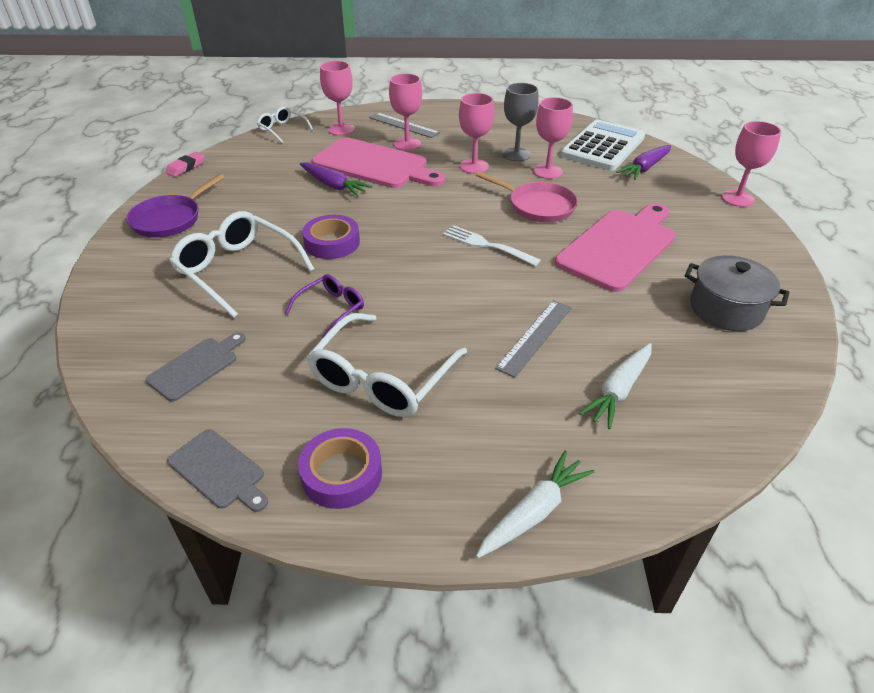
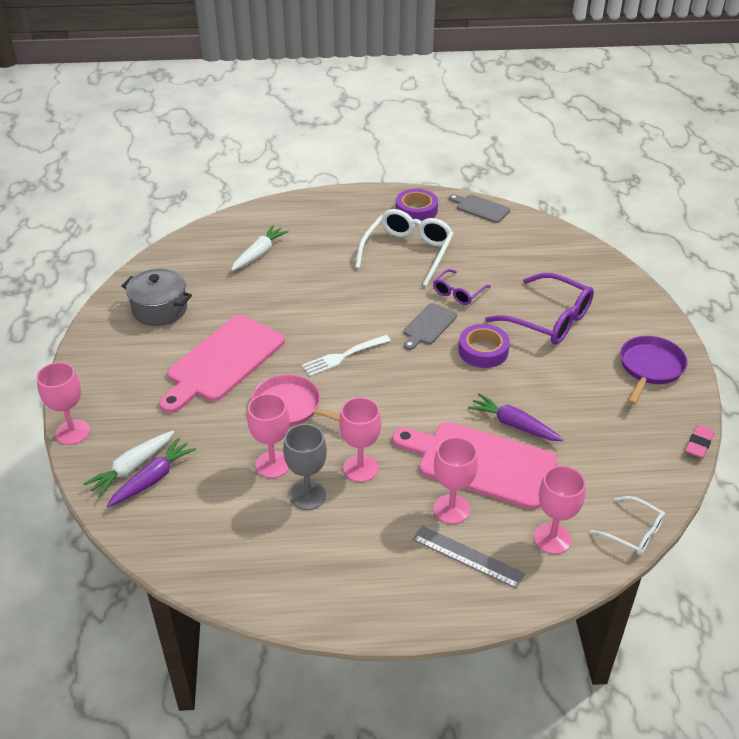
camera: 175 degrees right, 0 degrees up
grey cutting board [146,332,245,402] -> grey cutting board moved to [403,303,457,350]
white glasses [169,211,315,318] -> purple glasses [485,273,594,345]
white fork [443,225,541,266] -> white fork turned 120 degrees clockwise [302,335,391,376]
white carrot [476,451,595,558] -> white carrot moved to [83,431,174,497]
grey ruler [495,300,572,378] -> none
white calculator [561,119,645,171] -> none

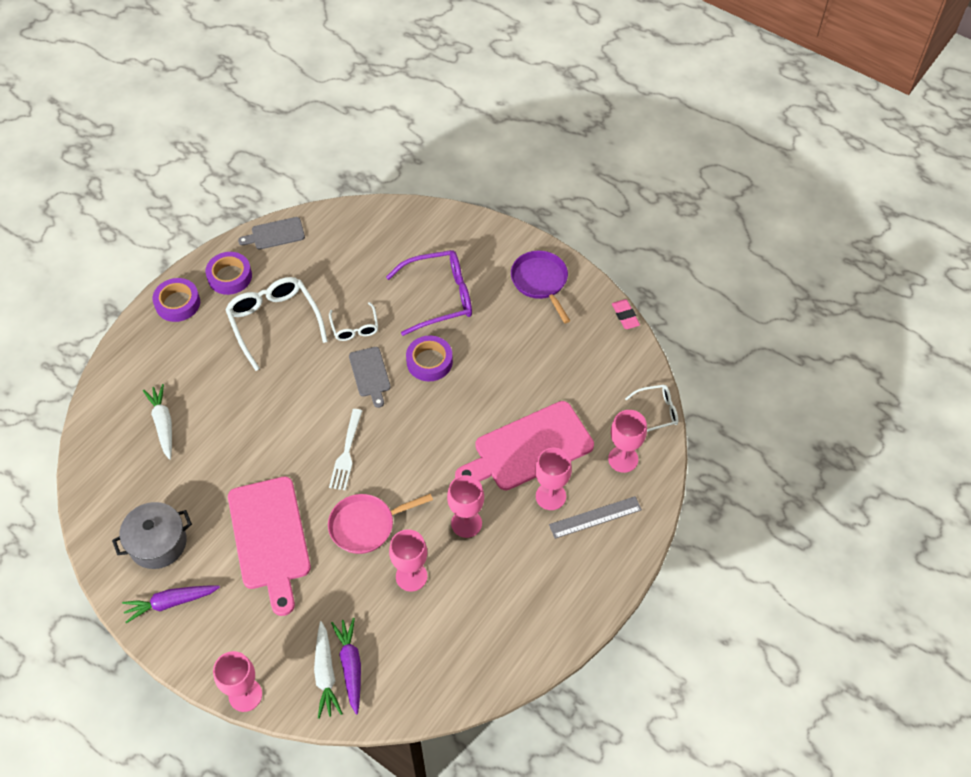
camera: 50 degrees left, 15 degrees up
grey goblet [283,424,327,510] -> none
purple glasses [433,269,491,305] -> white glasses [329,302,378,341]
purple carrot [468,393,564,441] -> purple carrot moved to [122,585,220,623]
none -> purple tape [153,278,200,322]

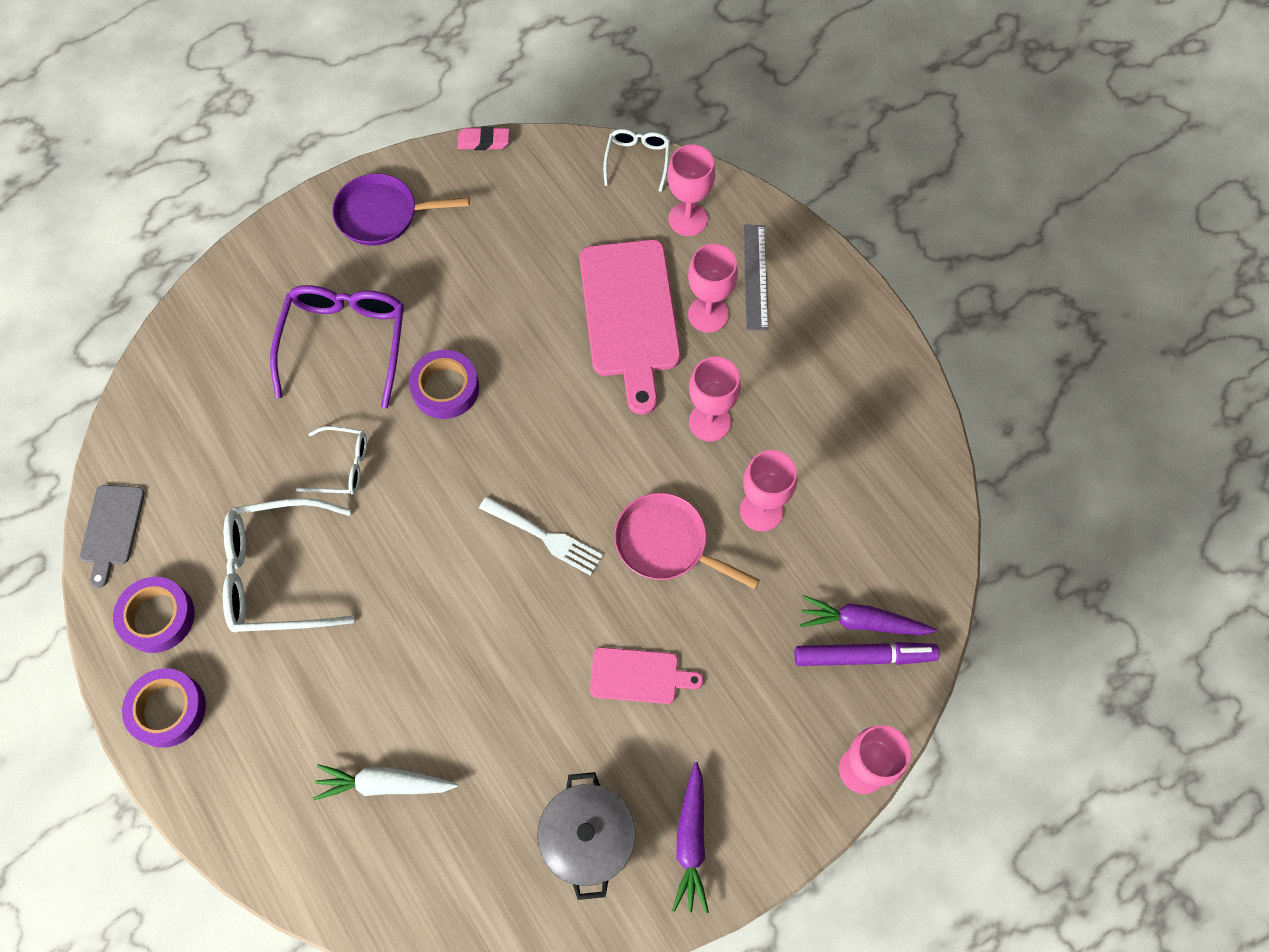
camera: 70 degrees left, 10 degrees up
pink cutting board [228,477,311,616] -> pink cutting board [590,647,703,704], size x0.52
white carrot [314,621,343,719] -> purple marker [795,642,940,666]
pink pan [328,494,433,554] -> pink pan turned 120 degrees clockwise [614,493,760,589]
grey cutting board [349,347,391,408] -> none

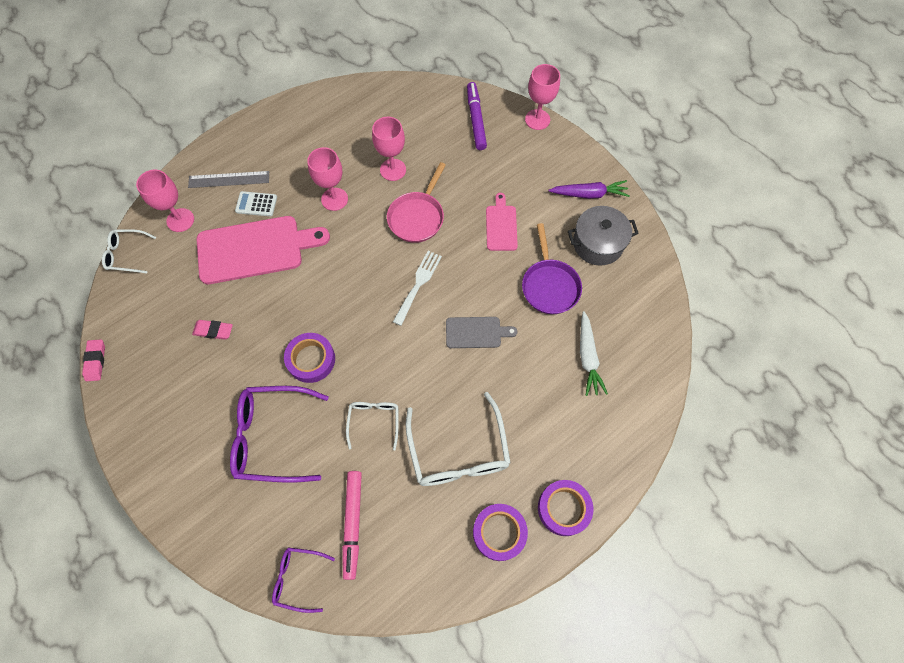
camera: 95 degrees left, 0 degrees up
grey cutting board [80,485,145,588] -> grey cutting board moved to [446,317,517,348]
purple pan [332,173,470,246] -> purple pan moved to [522,223,582,314]
pink goblet [688,244,738,333] -> white calculator [235,191,277,216]
purple carrot [800,595,937,635] -> none
none -> pink eraser [192,320,233,340]
none -> purple glasses [272,547,335,613]
none -> pink marker [342,471,362,580]

